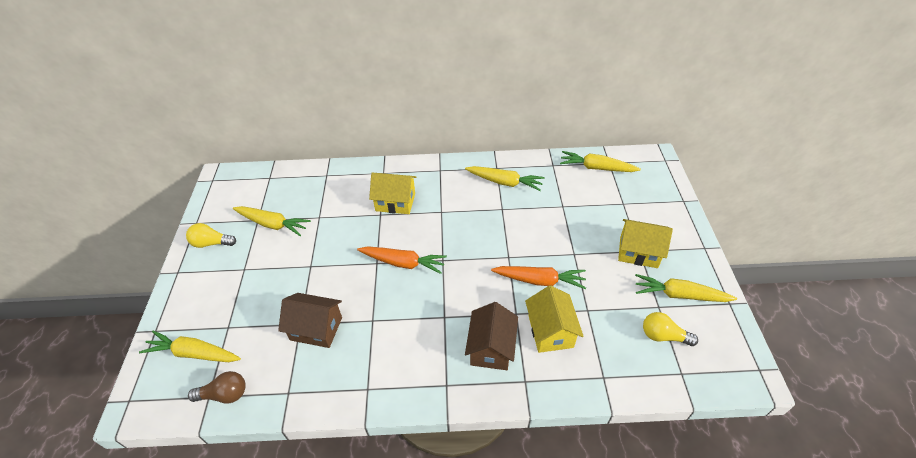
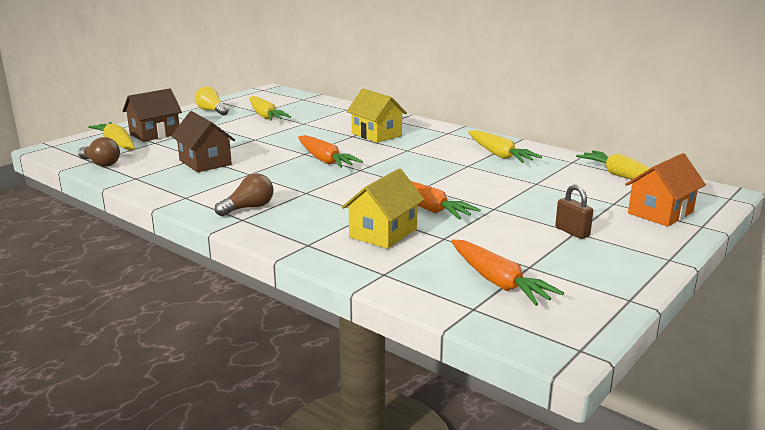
camera: 40 degrees right, 25 degrees down
brown house [465,302,518,370] -> brown house moved to [123,89,182,142]
yellow house [618,219,673,268] -> brown padlock [555,185,593,239]
yellow carrot [635,274,737,302] -> none
yellow light bulb [643,312,698,346] -> orange carrot [451,240,564,306]
none -> brown light bulb [215,173,274,216]
none -> orange house [625,153,706,226]

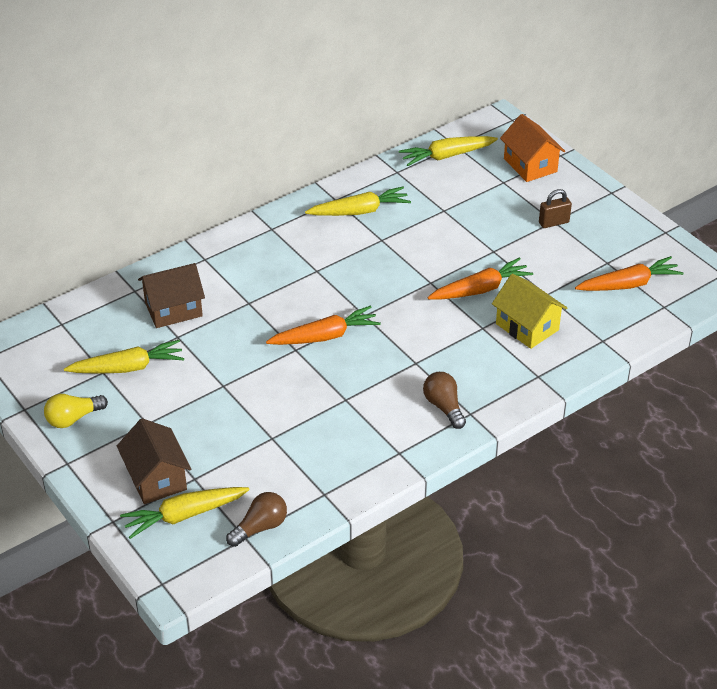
camera: 75 degrees left, 20 degrees up
brown house [171,111,235,172] -> brown house moved to [138,263,205,328]
yellow house [347,89,407,143] -> none

